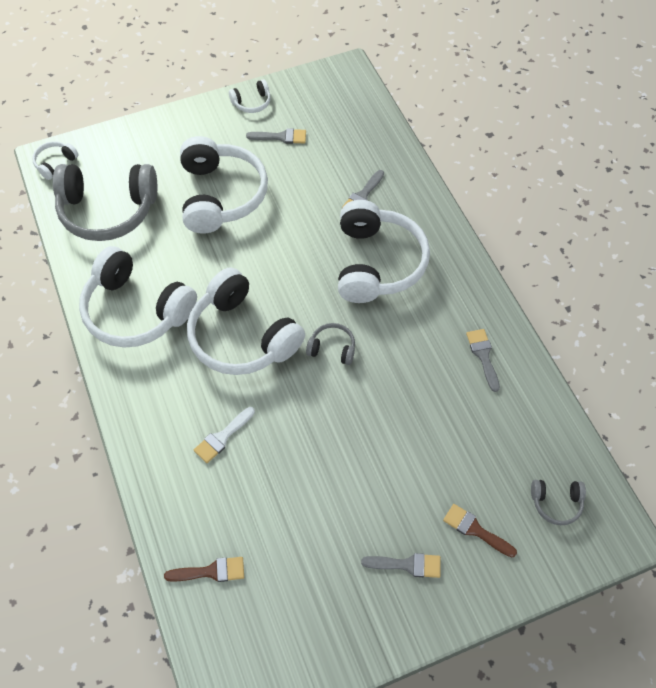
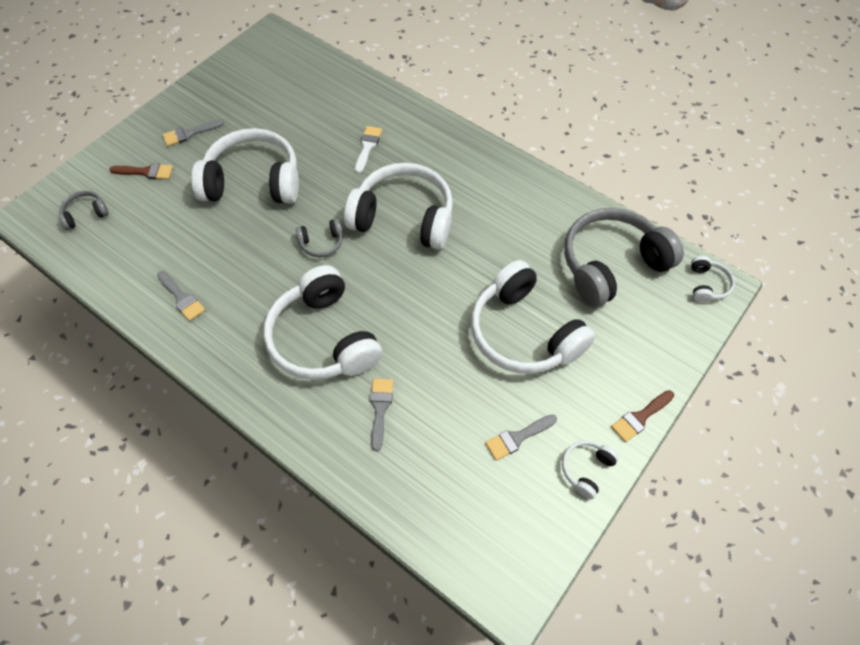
camera: 150 degrees right, 0 degrees up
white headphones [79,246,197,348] -> white headphones moved to [191,128,299,204]
brown brush [164,557,244,582] -> brown brush moved to [611,390,674,443]

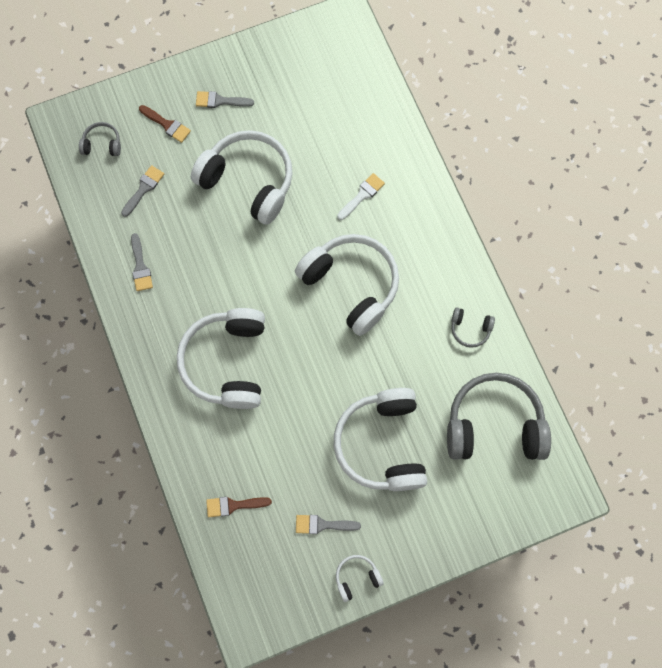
camera: 30 degrees right, 15 degrees up
grey headphones [296,219,342,257] -> grey headphones moved to [451,308,495,348]
grey brush [370,379,393,451] -> grey brush moved to [121,165,164,217]
brown brush [611,390,674,443] -> brown brush moved to [206,497,272,517]
white headphones [691,256,735,303] -> none

